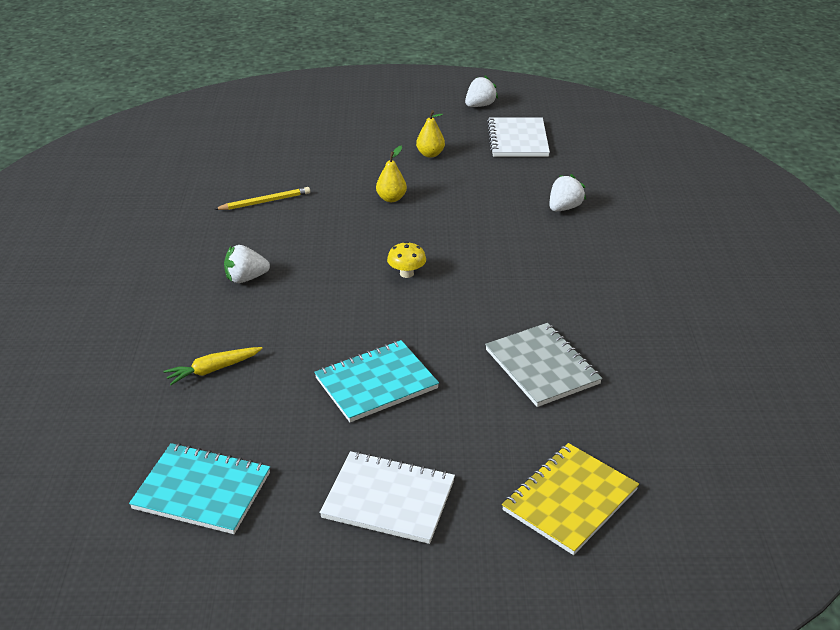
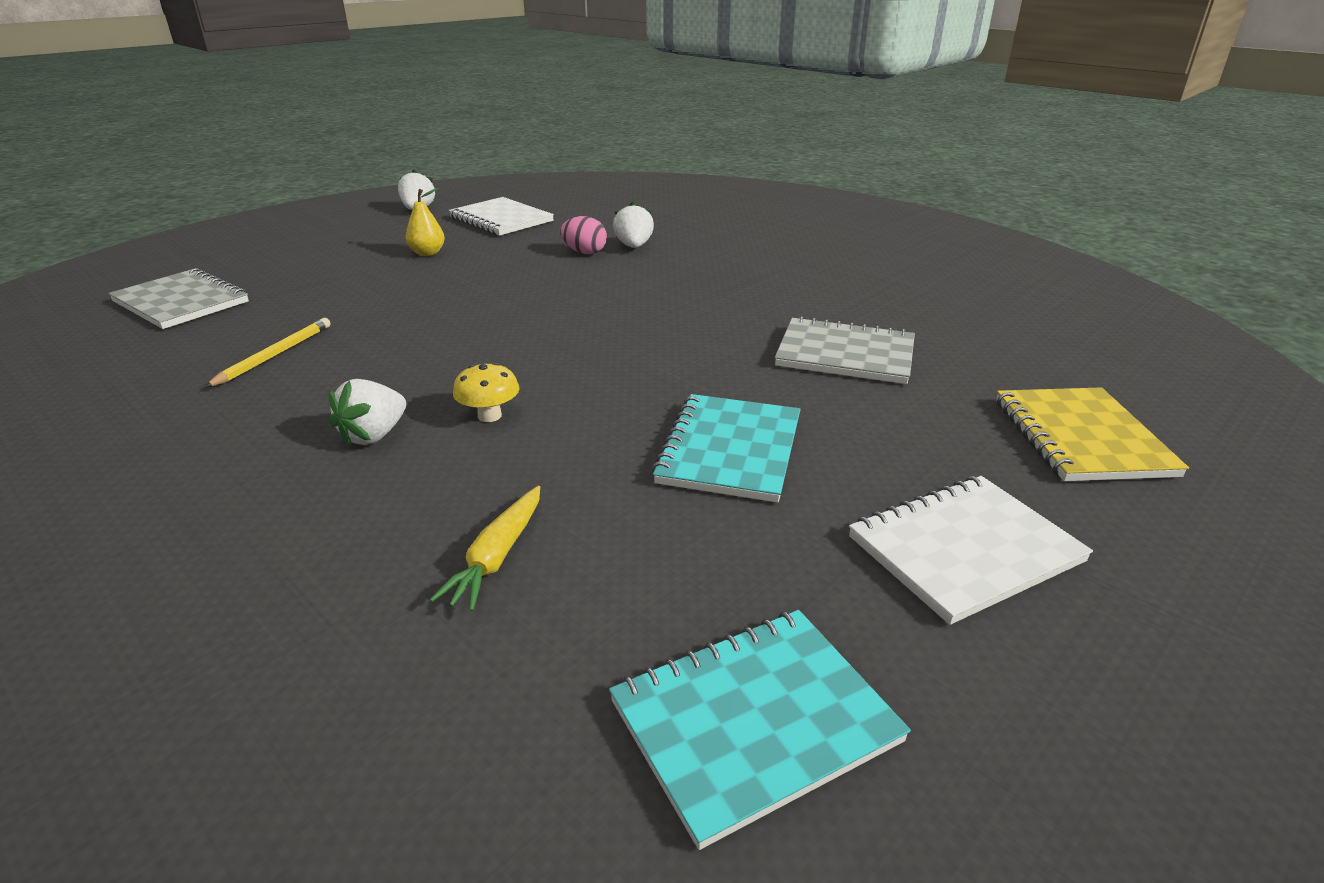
camera: 45 degrees left, 5 degrees down
yellow pear [376,146,407,202] -> none
yellow mushroom [387,242,426,278] -> yellow mushroom moved to [453,363,519,422]
none -> grey notebook [108,268,249,329]
none -> pink egg [561,216,607,254]

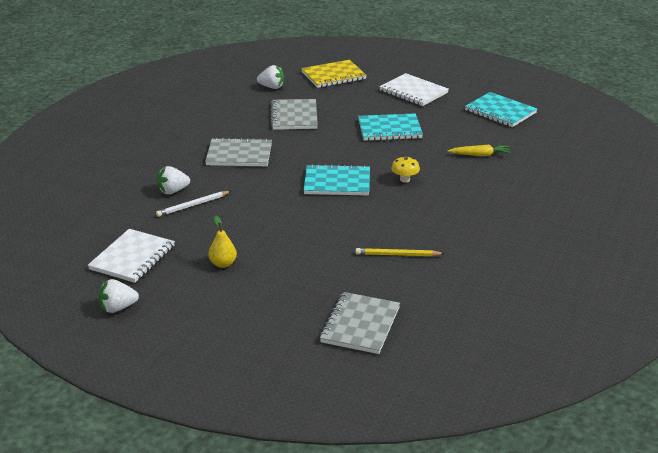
camera: 110 degrees left, 0 degrees up
white strawberry [329,379,406,448] -> white strawberry moved to [257,65,284,89]
pink egg [561,216,607,254] -> white pencil [156,191,231,217]
none -> grey notebook [205,137,272,166]
none -> turquoise notebook [304,164,370,196]

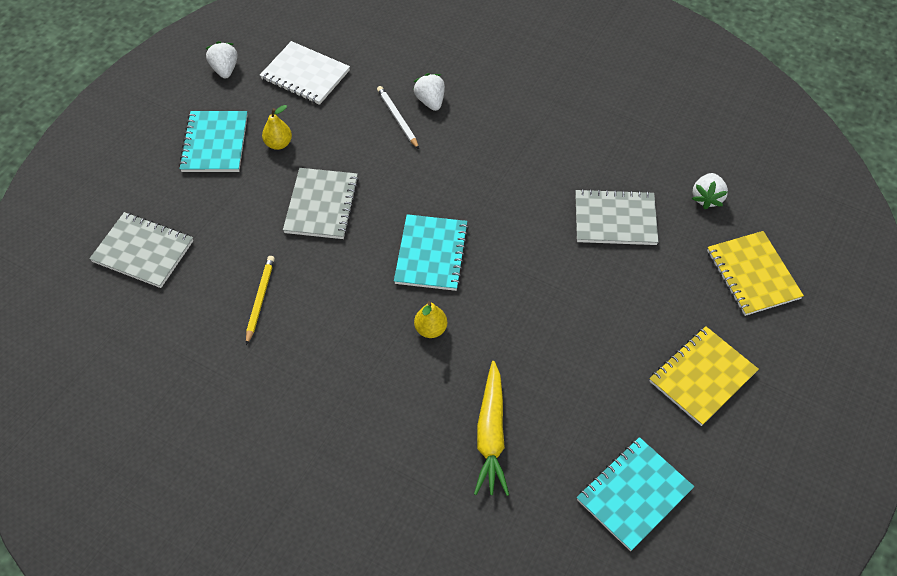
camera: 95 degrees right, 25 degrees up
grey notebook [205,137,272,166] -> grey notebook moved to [283,168,359,239]
turquoise notebook [358,113,423,141] -> turquoise notebook moved to [179,111,248,172]
white notebook [379,73,449,106] -> yellow notebook [650,326,759,426]
yellow mushroom [391,156,420,182] -> yellow pear [414,301,447,338]
yellow carrot [447,145,511,156] -> yellow carrot [474,361,509,496], size x1.56

